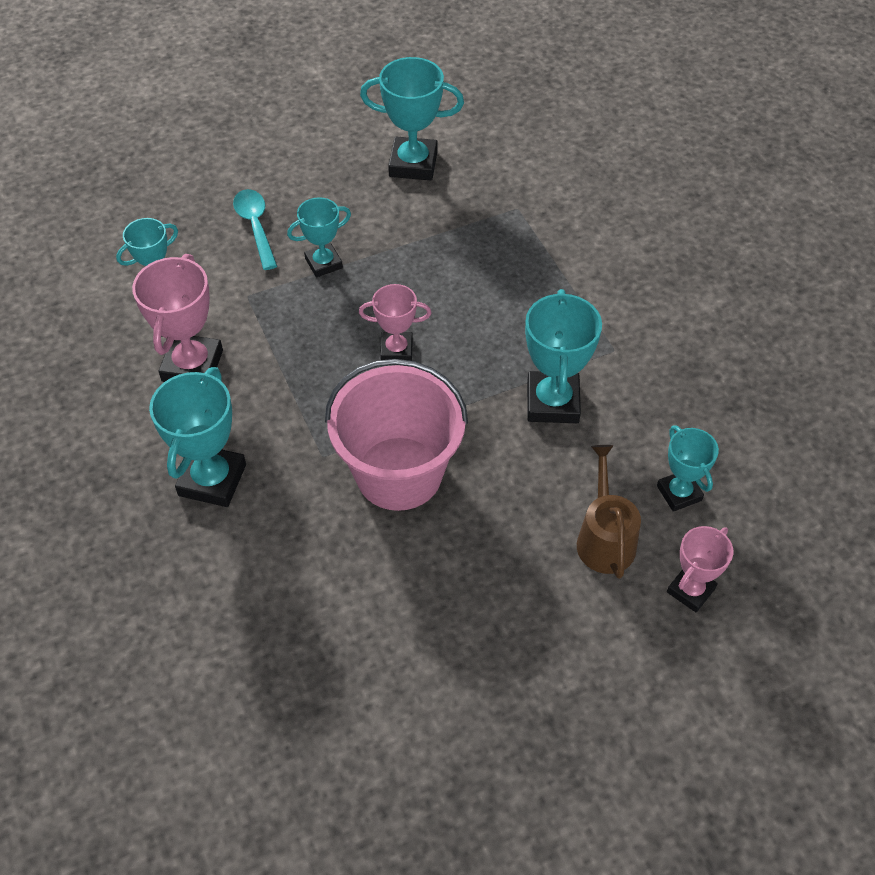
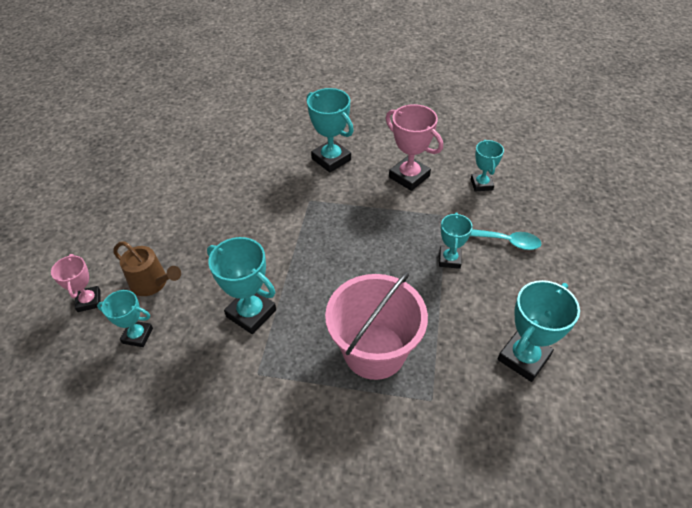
camera: 125 degrees right, 5 degrees down
pink bucket [325,359,468,511] -> pink bucket moved to [325,272,428,380]
pink trophy [359,284,432,361] -> none

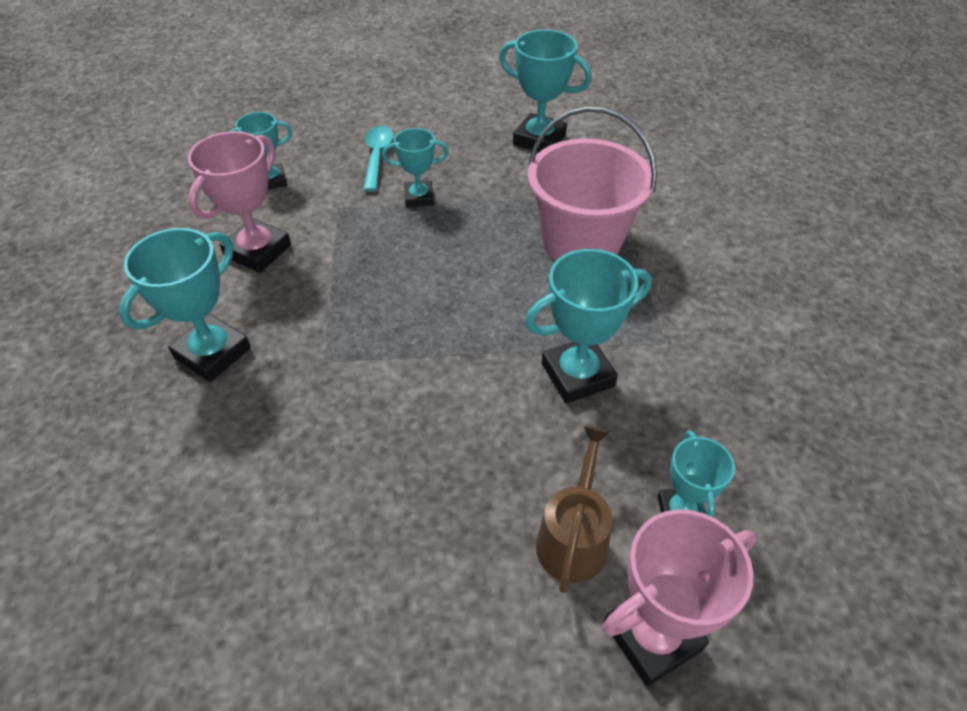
camera: 105 degrees left, 0 degrees up
pink trophy [51,254,101,312] -> pink trophy [602,509,757,687], size x1.60
turquoise trophy [207,237,276,334] -> turquoise trophy turned 45 degrees clockwise [525,249,652,403]

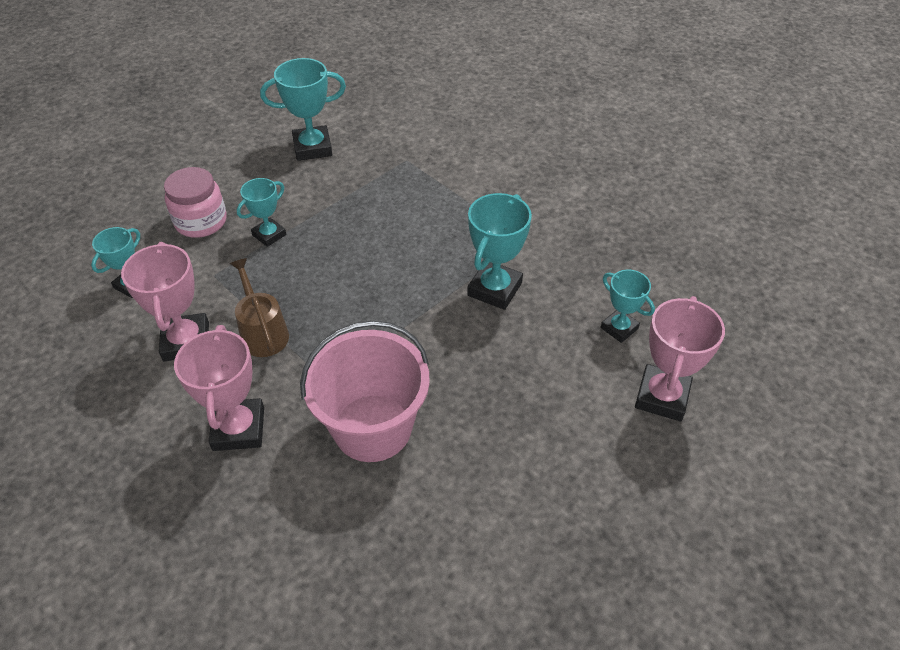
camera: 40 degrees left, 0 degrees up
turquoise trophy [119,228,251,382] -> pink trophy [174,325,264,451]
turquoise spoon [363,126,394,191] -> pink jar [164,167,227,238]
pink bucket [528,106,657,261] -> pink bucket moved to [300,321,430,462]
brown watering can [536,426,613,593] -> brown watering can moved to [230,258,289,357]

